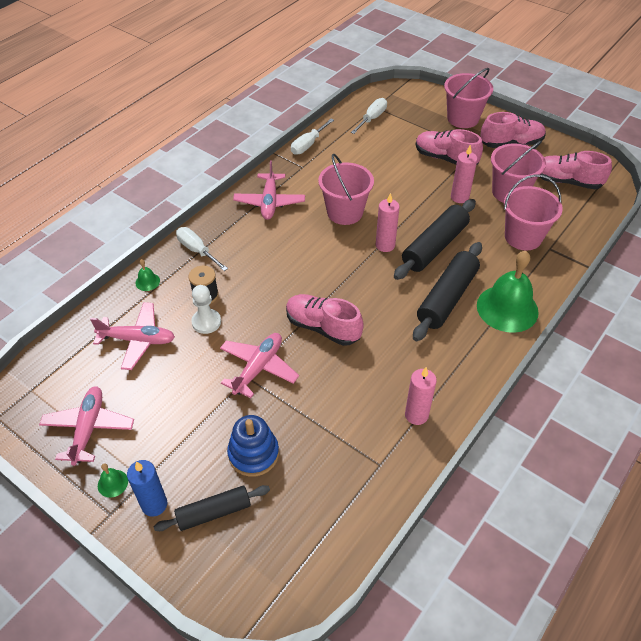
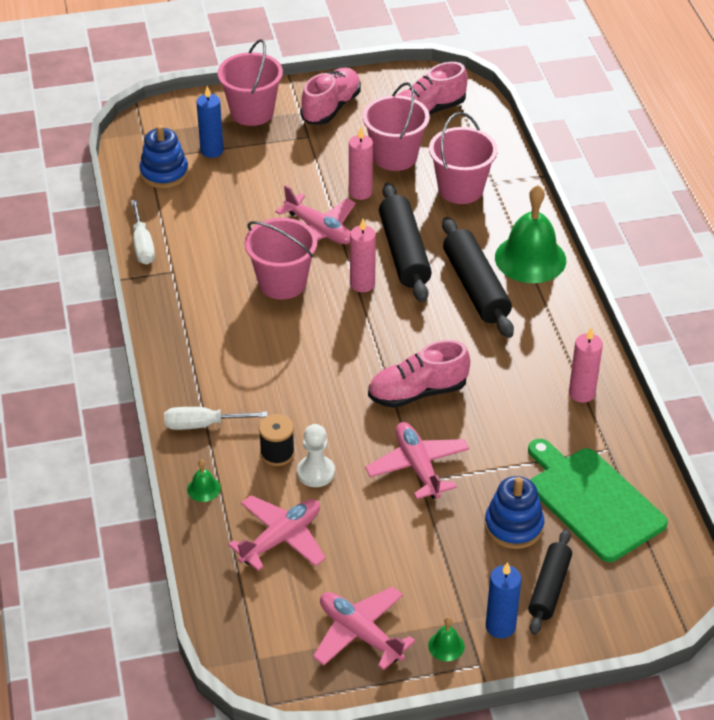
camera: 50 degrees left, 5 degrees down
pink plane [233,160,305,220] -> pink plane moved to [275,185,356,244]
white screwdriver [351,98,387,134] -> blue stacking toy [139,125,188,188]
pink shoe [416,129,483,165] -> none
none -> blue candle [197,86,224,158]
none -> green cutting board [528,439,668,562]

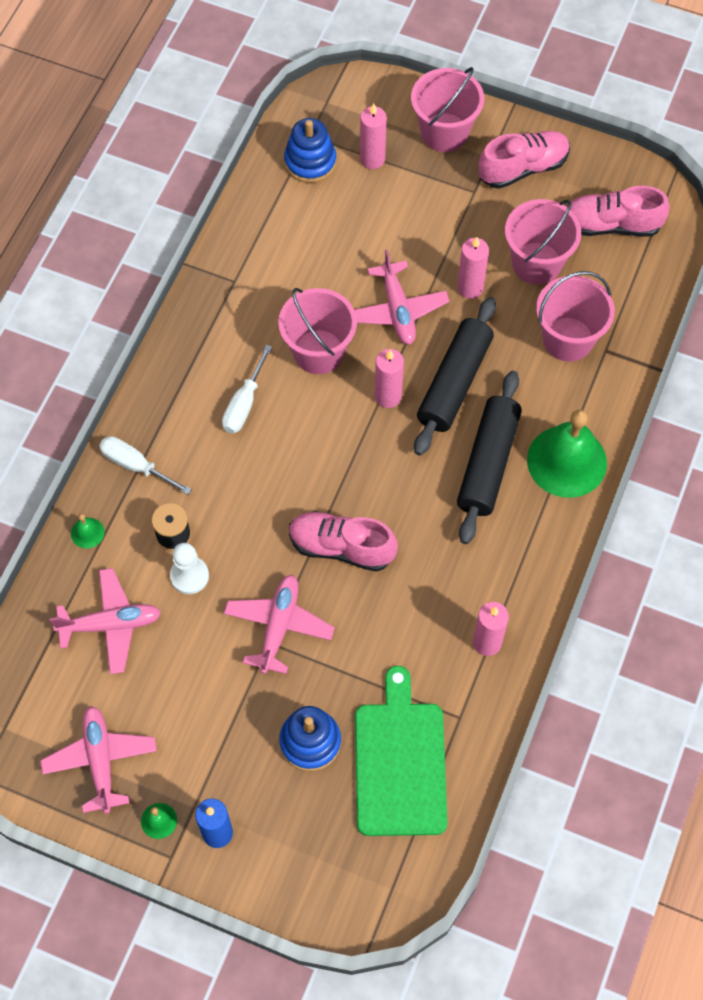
camera: 35 degrees right, 20 degrees up
white screwdriver [131,200,155,264] -> white screwdriver moved to [222,345,272,433]
blue candle [197,86,224,158] -> pink candle [360,103,387,169]
black rolling pin [528,529,572,635] -> none

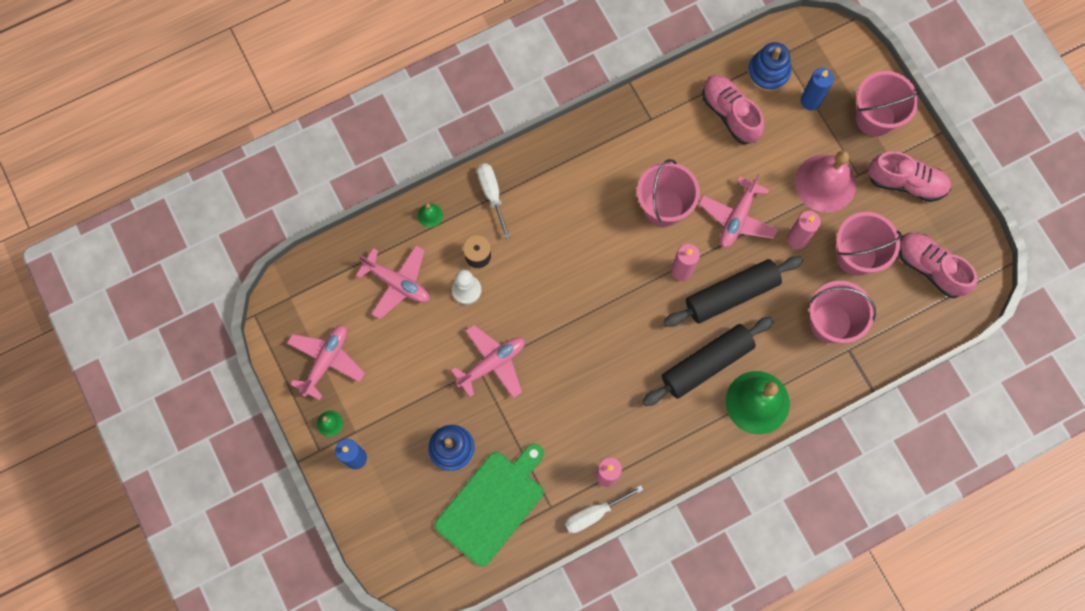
camera: 40 degrees right, 10 degrees up
white screwdriver [222,345,272,433] -> white screwdriver moved to [565,485,644,533]
pink shoe [289,511,398,572] -> pink shoe moved to [702,75,764,144]
pink candle [360,103,387,169] -> blue candle [801,68,834,111]
none -> pink bell [795,151,856,213]

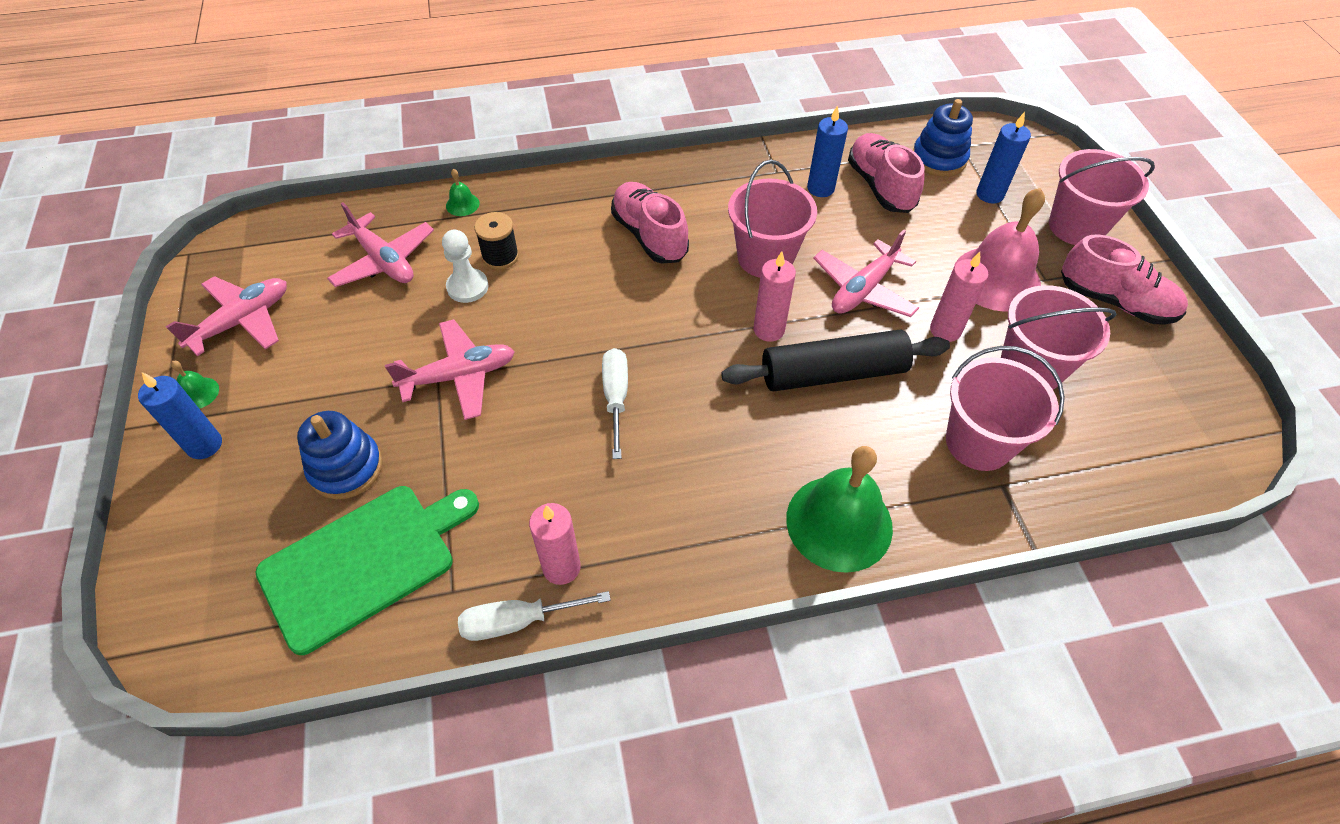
camera: 15 degrees right, 20 degrees down
white screwdriver [477,163,510,239] -> white screwdriver moved to [602,348,628,459]
black rolling pin [642,317,774,406] -> none
pink shoe [899,233,977,298] -> pink shoe moved to [611,182,689,263]
none -> blue candle [807,105,848,197]

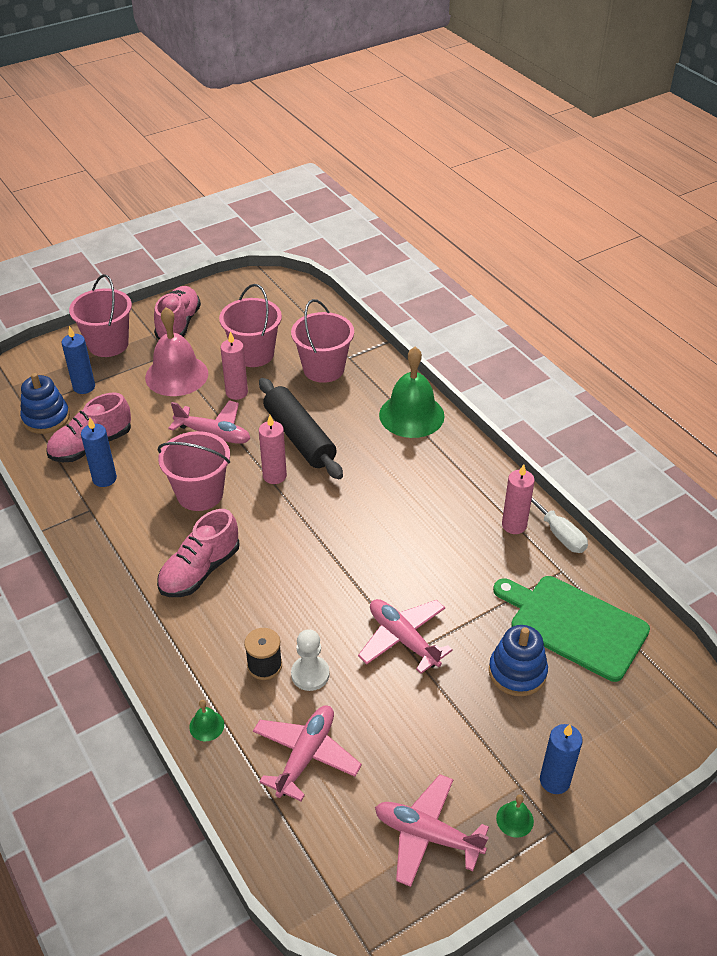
camera: 110 degrees left, 10 degrees down
white screwdriver [602,348,628,459] -> none

